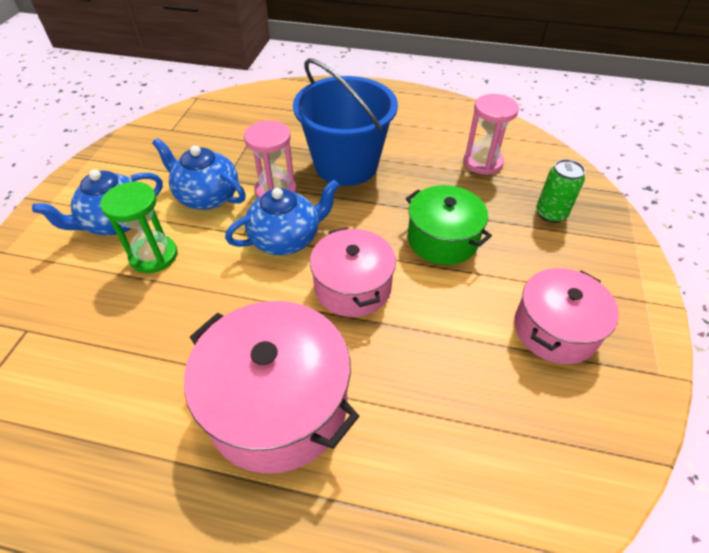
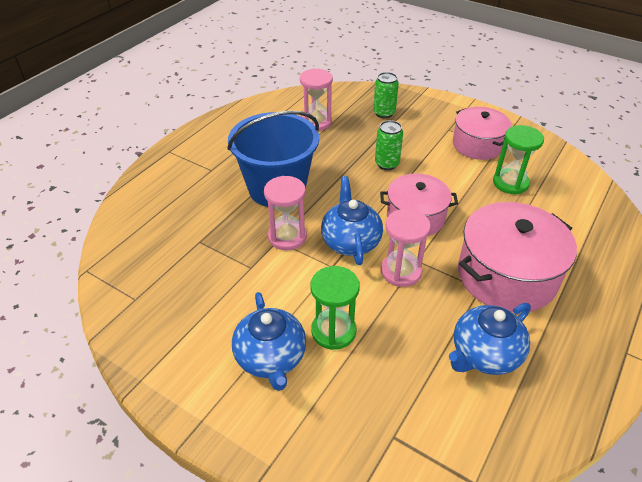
camera: 70 degrees left, 5 degrees down
blue teapot [152,138,246,210] -> blue teapot moved to [449,303,531,375]
green pot [406,185,492,265] -> green can [375,120,403,170]
none -> pink hourglass [381,209,431,287]
none -> green hourglass [493,125,544,194]

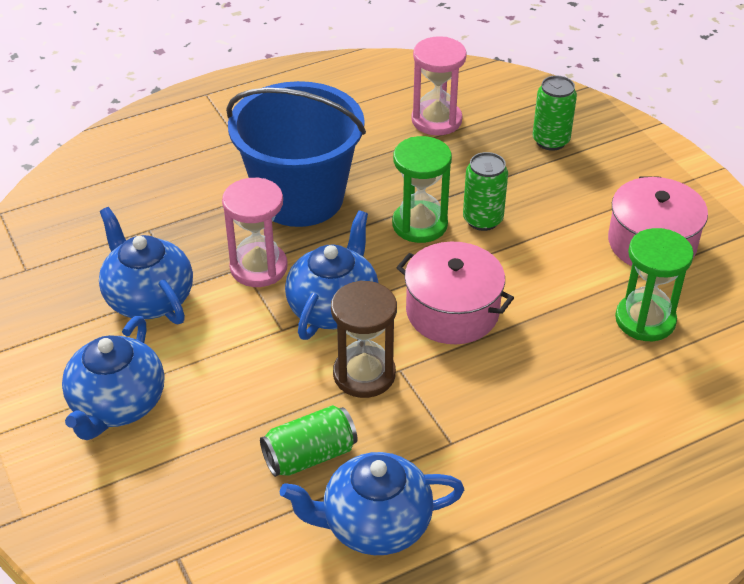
camera: 30 degrees right, 0 degrees up
green hourglass [311,266,360,350] -> green hourglass moved to [392,136,452,243]
pink hourglass [381,209,431,287] -> brown hourglass [331,281,397,398]
pink pot [458,202,577,313] -> none
none -> blue teapot [99,207,193,324]
none -> green can [260,405,357,477]

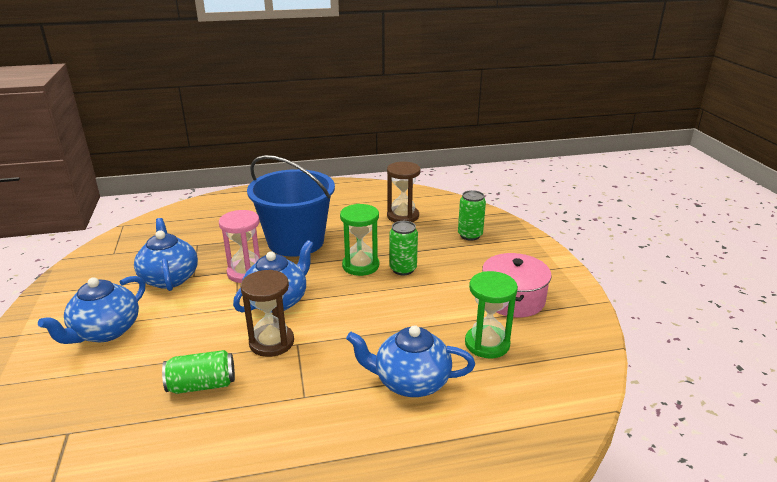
camera: 15 degrees right, 15 degrees down
blue teapot [280,452,464,555] -> blue teapot moved to [346,325,475,397]
pink pot [396,242,514,344] -> none
pink hourglass [412,36,467,136] -> brown hourglass [387,162,421,222]

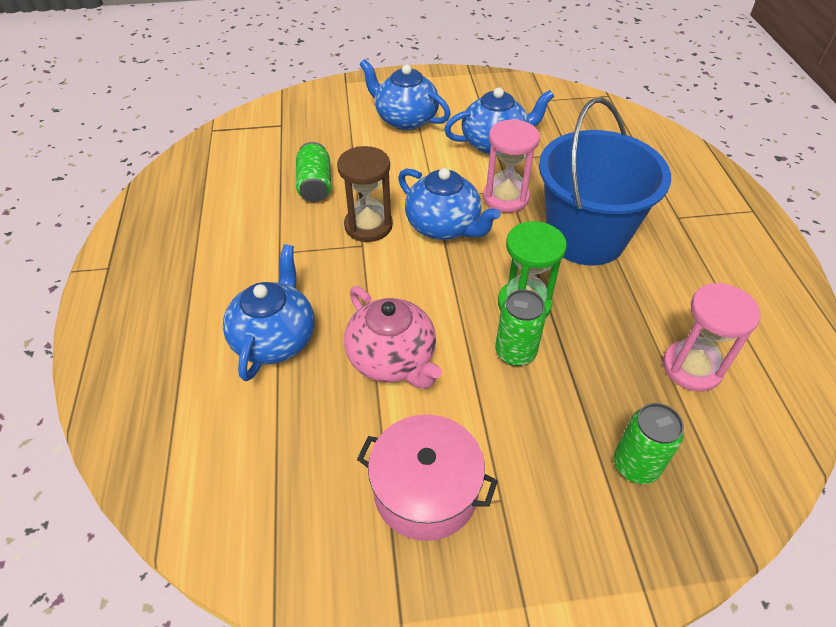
camera: 95 degrees right, 20 degrees up
brown hourglass [387,162,421,222] -> pink hourglass [663,283,761,391]
green hourglass [465,271,518,358] -> none
none -> pink teapot [344,286,442,389]

